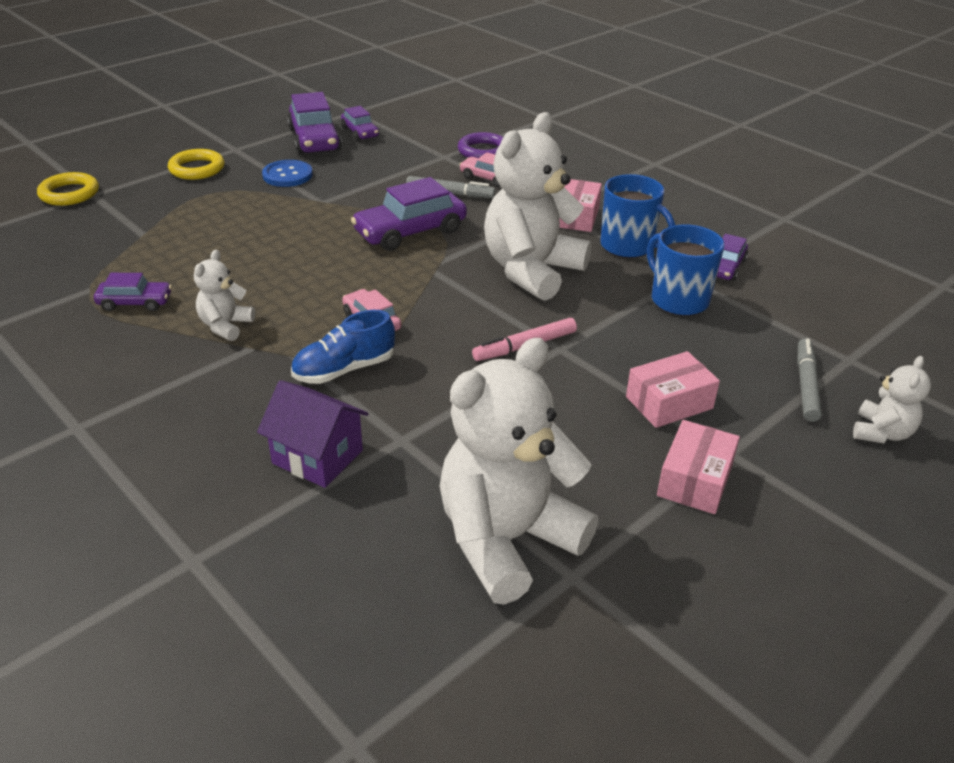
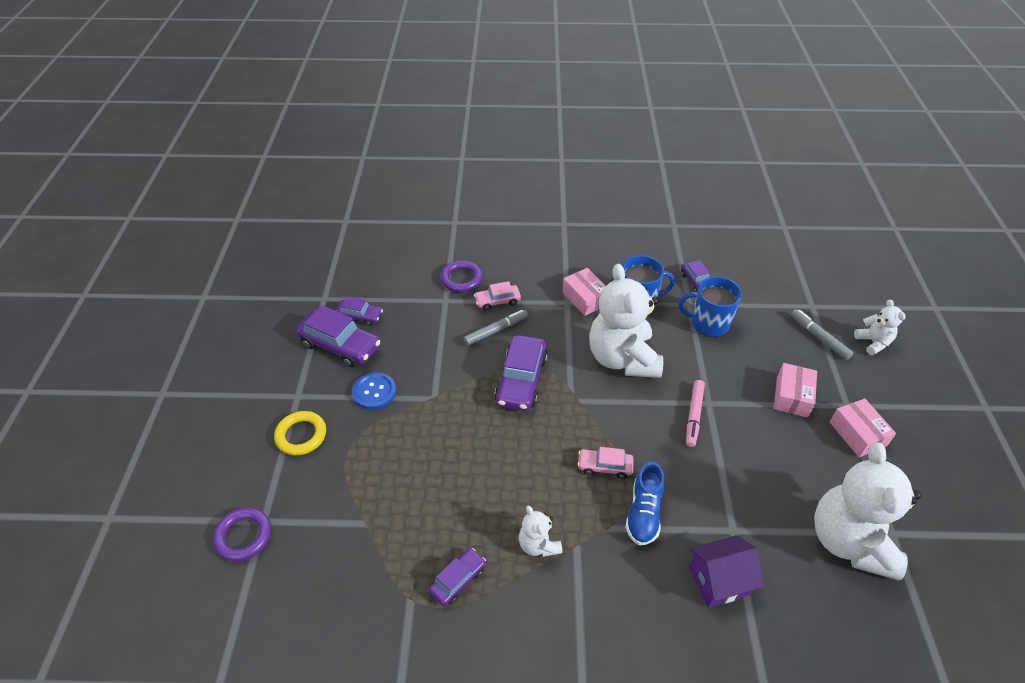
camera: 45 degrees left, 10 degrees up
yellow ring [37,172,99,206] -> purple ring [213,507,271,561]

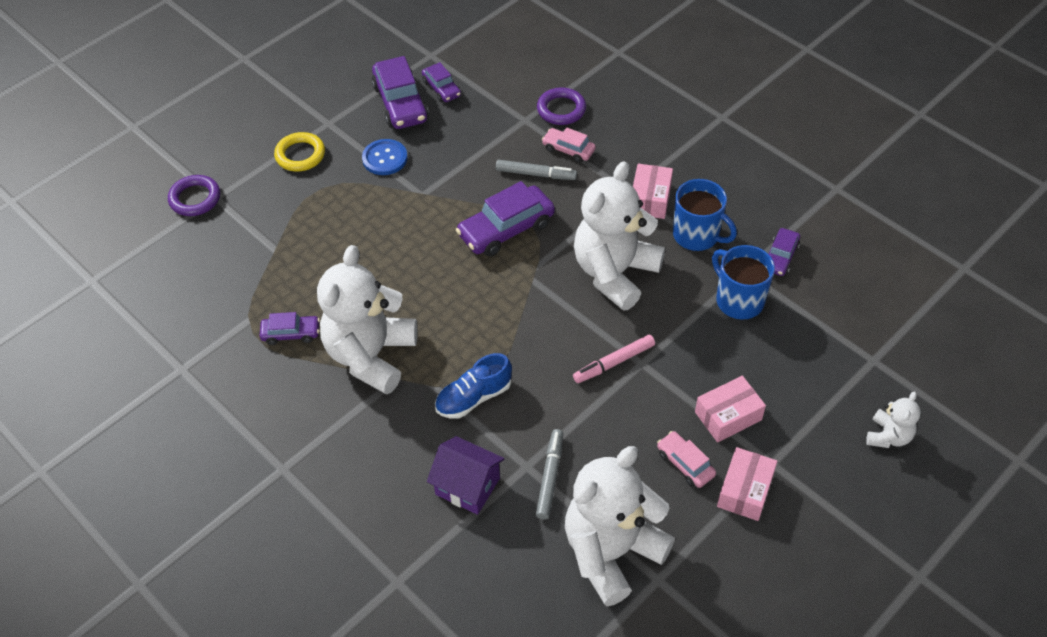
camera: 45 degrees right, 5 degrees up
white teddy bear [519,505,562,557] -> white teddy bear [317,245,418,395], size x2.15
pink car [578,447,634,479] -> pink car moved to [657,431,716,488]
grey marker [791,309,853,360] -> grey marker moved to [536,429,563,520]

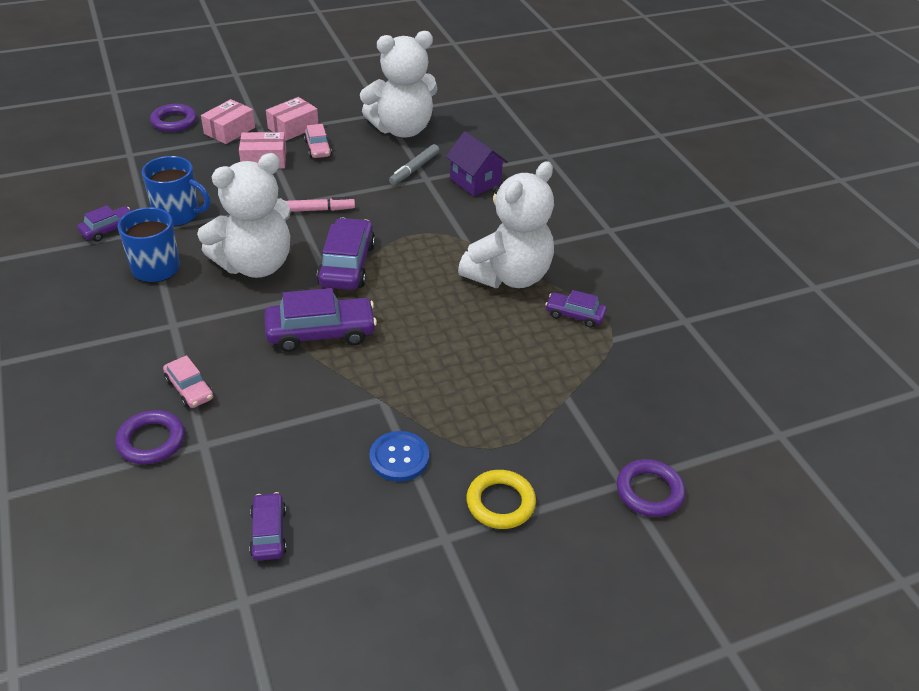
camera: 160 degrees left, 10 degrees down
purple car [371,56,429,129] -> purple car moved to [317,218,375,290]
blue shoe [435,353,512,419] -> none
grey marker [496,160,577,180] -> none
pink box [633,164,673,219] -> pink box moved to [201,99,255,144]
blue mug [712,245,775,320] -> blue mug turned 60 degrees counterclockwise [142,156,210,226]
white teddy bear [866,392,921,448] -> purple ring [150,104,197,132]

